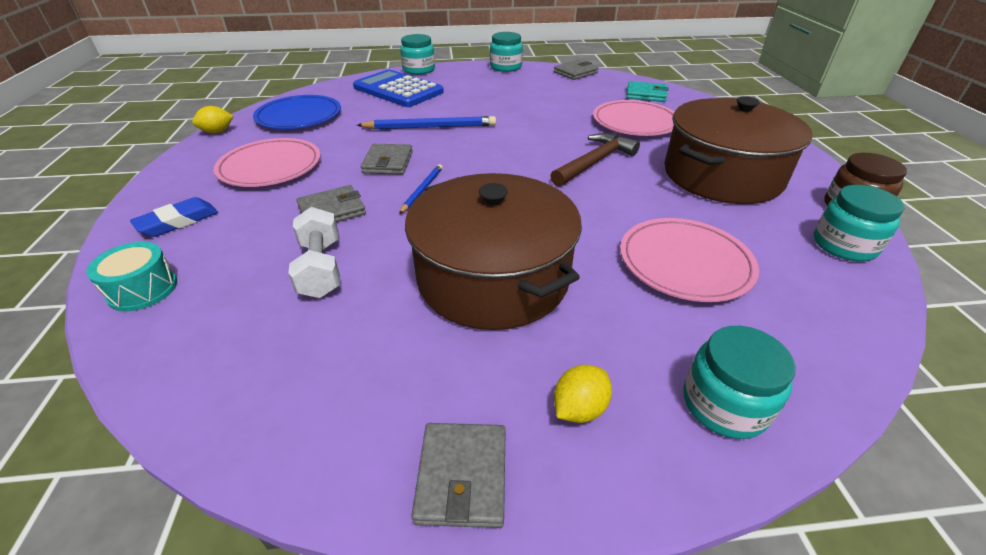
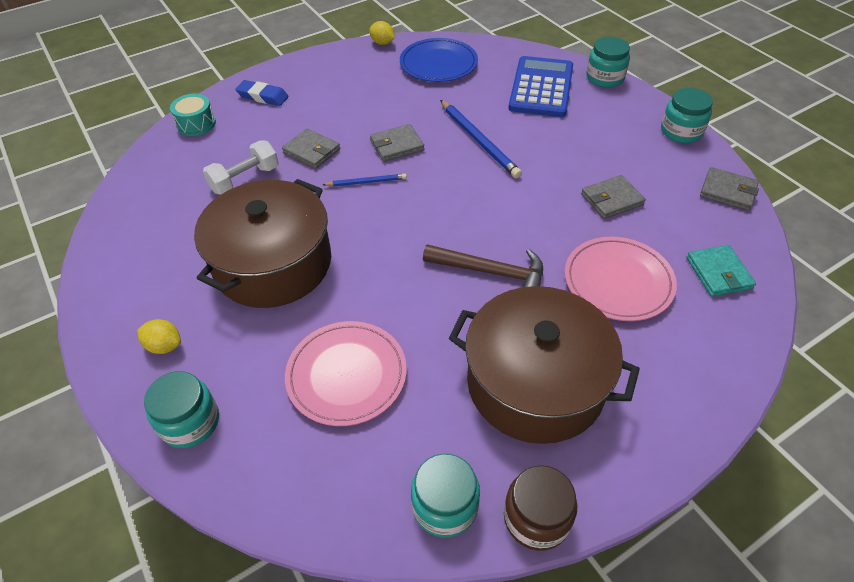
camera: 65 degrees right, 10 degrees up
pink plate [214,138,321,187] -> none
grey wallet [411,423,506,528] -> grey wallet moved to [581,175,646,219]

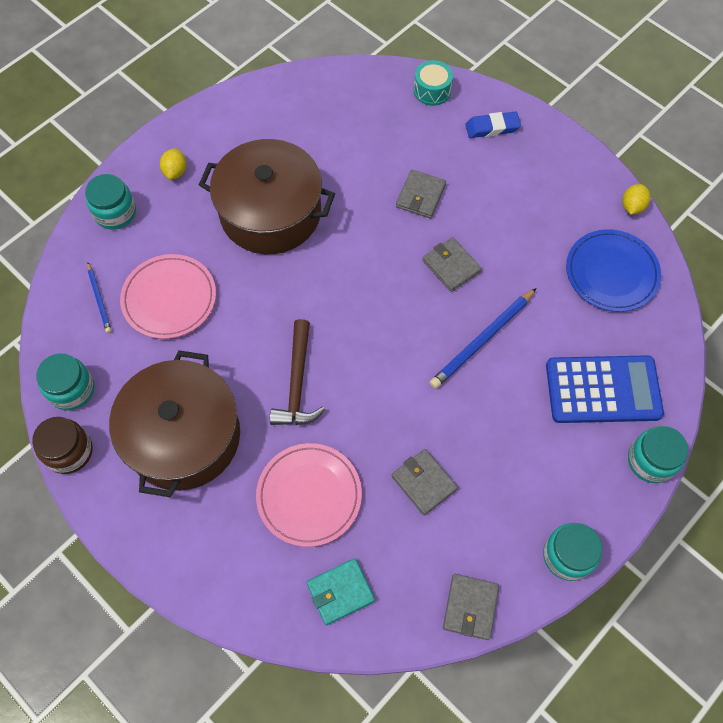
camera: 75 degrees right, 15 degrees up
white dumbbell [203,141,279,195] -> none
blue eraser [235,80,288,106] -> blue eraser turned 75 degrees clockwise [465,112,521,138]
blue pencil [323,174,407,187] -> blue pencil moved to [87,263,111,333]

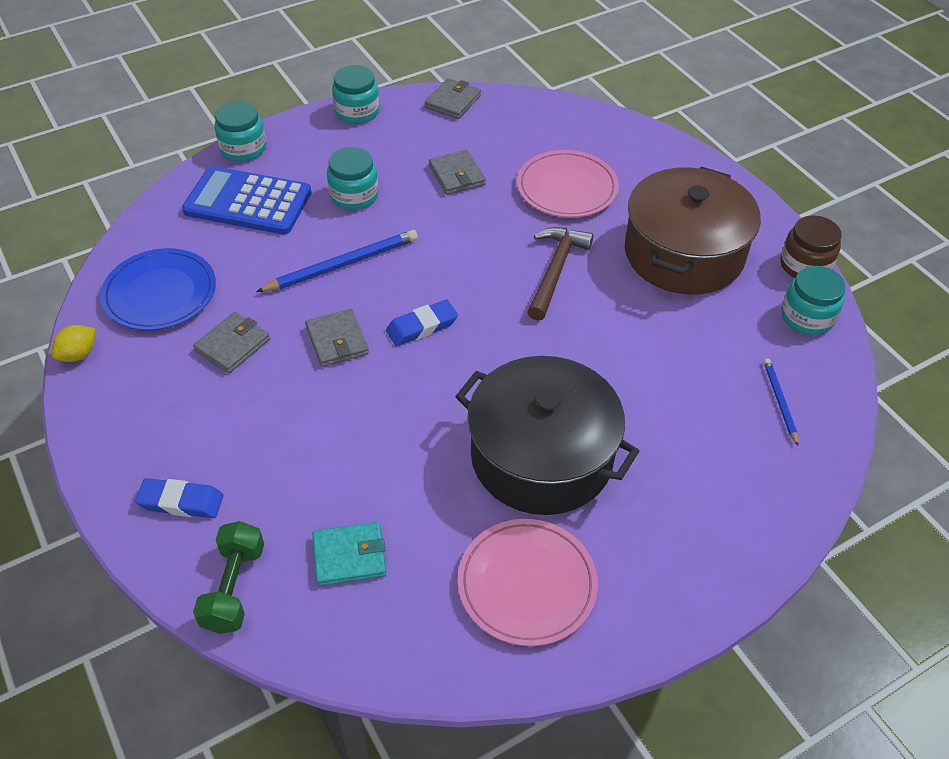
camera: 165 degrees left, 15 degrees down
turquoise jar [85,174,136,230] -> turquoise jar moved to [327,147,378,210]
pink plate [120,254,216,339] -> pink plate moved to [458,519,598,646]
yellow lemon [160,148,187,180] -> none
brown pot [199,139,335,254] -> black pot [455,356,640,515]
turquoise wallet [307,558,375,625] -> turquoise wallet moved to [312,522,386,586]
grey wallet [396,170,446,218] -> grey wallet moved to [193,312,270,374]
turquoise drum [414,60,453,106] -> green dumbbell [193,521,264,634]
none -> blue eraser [386,300,458,346]

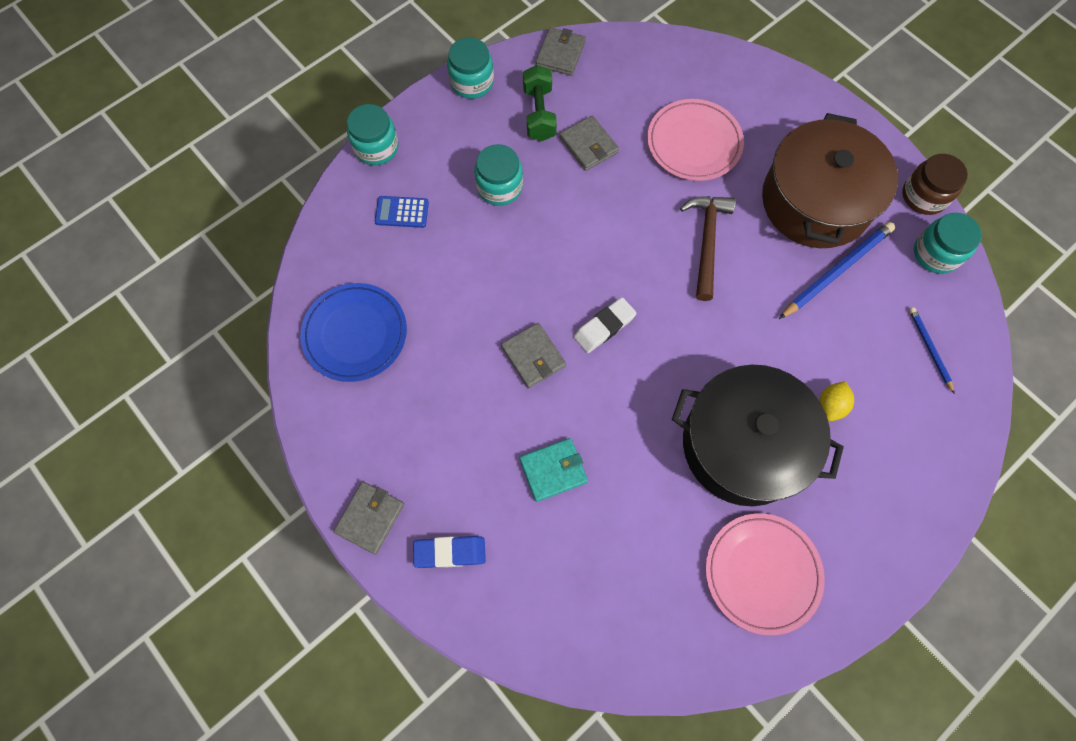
camera: 10 degrees left, 20 degrees up
yellow lemon [52,325,95,362] -> yellow lemon moved to [819,381,854,421]
blue calculator [182,166,312,235] -> blue calculator [375,196,429,228], size x0.47
grey wallet [193,312,270,374] -> grey wallet moved to [333,482,404,555]
green dumbbell [193,521,264,634] -> green dumbbell moved to [523,65,557,141]
blue pencil [256,230,418,292] -> blue pencil moved to [779,222,895,319]
turquoise wallet [312,522,386,586] -> turquoise wallet moved to [520,438,588,502]
blue eraser [386,300,458,346] -> white eraser [574,297,637,353]

